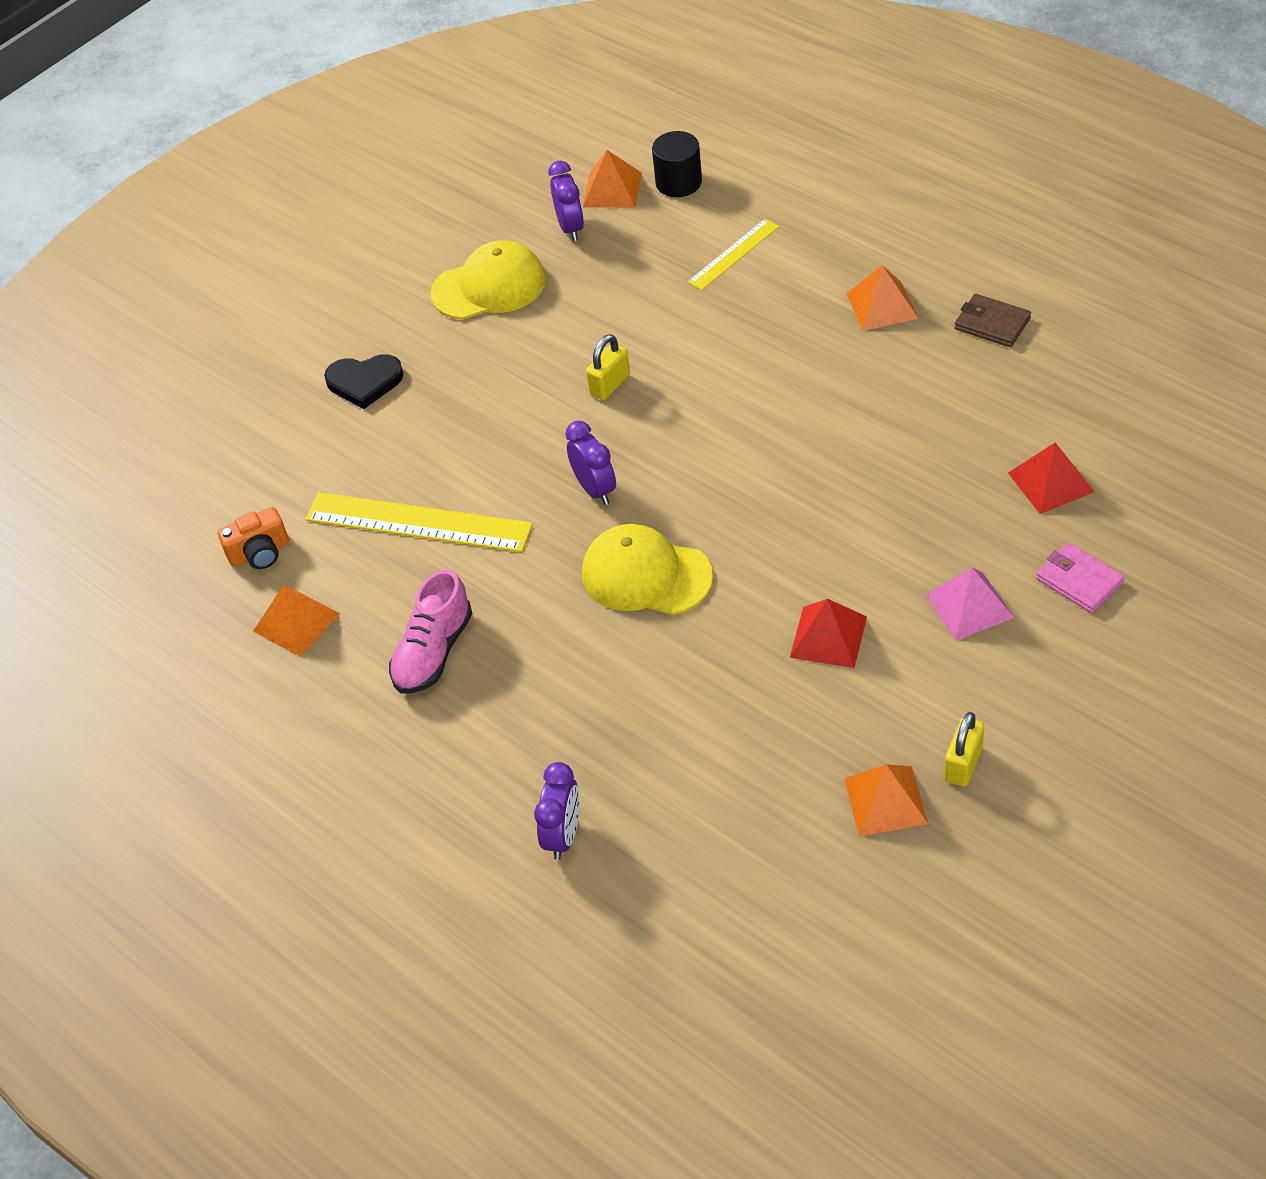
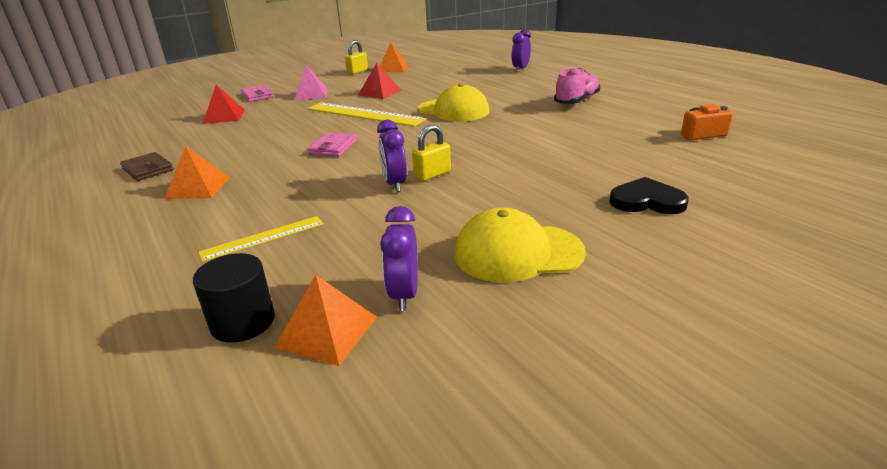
camera: 170 degrees left, 20 degrees down
orange pyramid [253,585,340,657] -> none
yellow ruler [306,492,533,552] -> yellow ruler moved to [307,102,426,127]
purple clock [565,421,616,505] -> purple clock moved to [377,119,407,192]
none -> pink wallet [307,133,357,157]

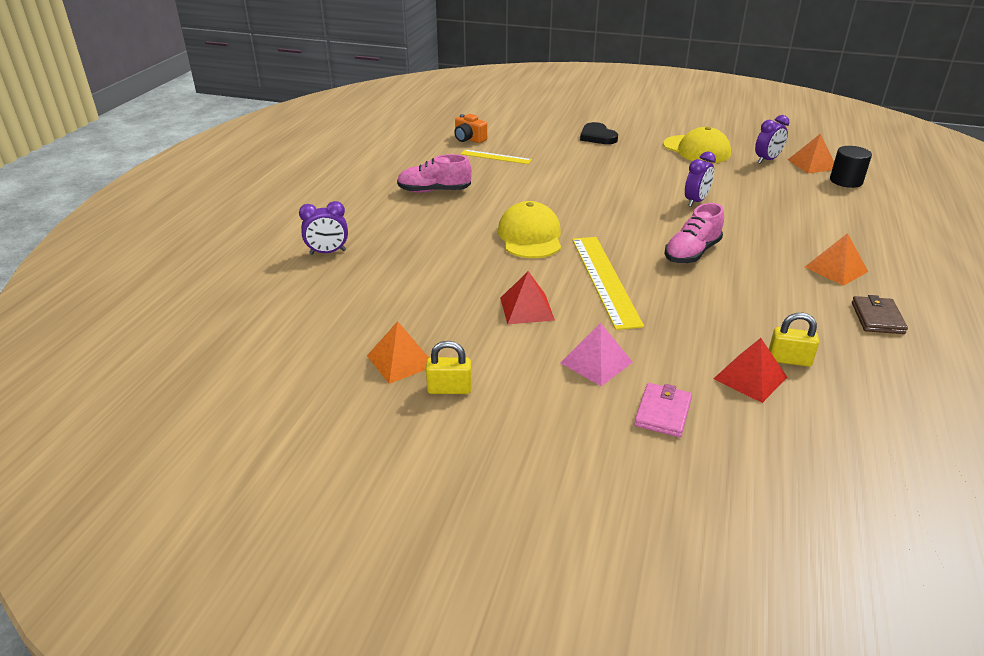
camera: 130 degrees left, 5 degrees up
yellow ruler [198,216,324,262] -> yellow ruler moved to [461,150,532,164]
pink wallet [307,133,357,157] -> pink shoe [664,203,724,263]
yellow padlock [412,125,451,181] -> yellow padlock moved to [769,313,819,367]

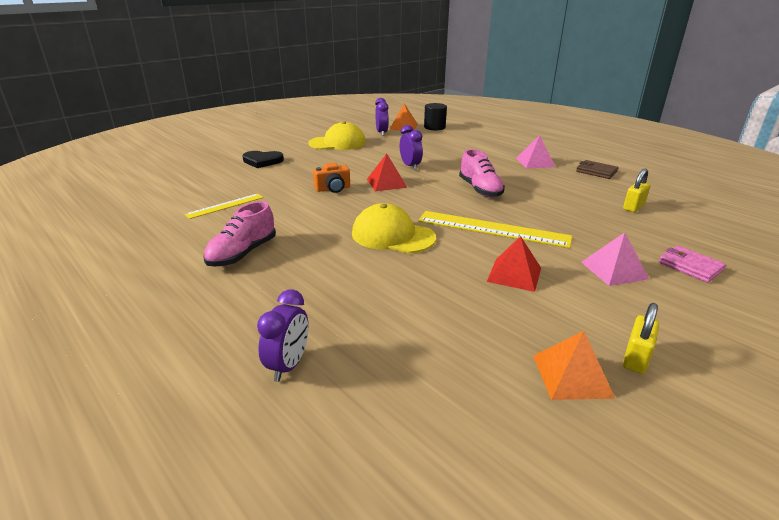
camera: 60 degrees left, 5 degrees down
orange camera [454,114,487,143] -> orange camera moved to [313,163,350,193]
red pyramid [714,338,787,403] -> red pyramid moved to [367,154,407,191]
orange pyramid [805,233,868,286] -> pink pyramid [516,135,555,168]

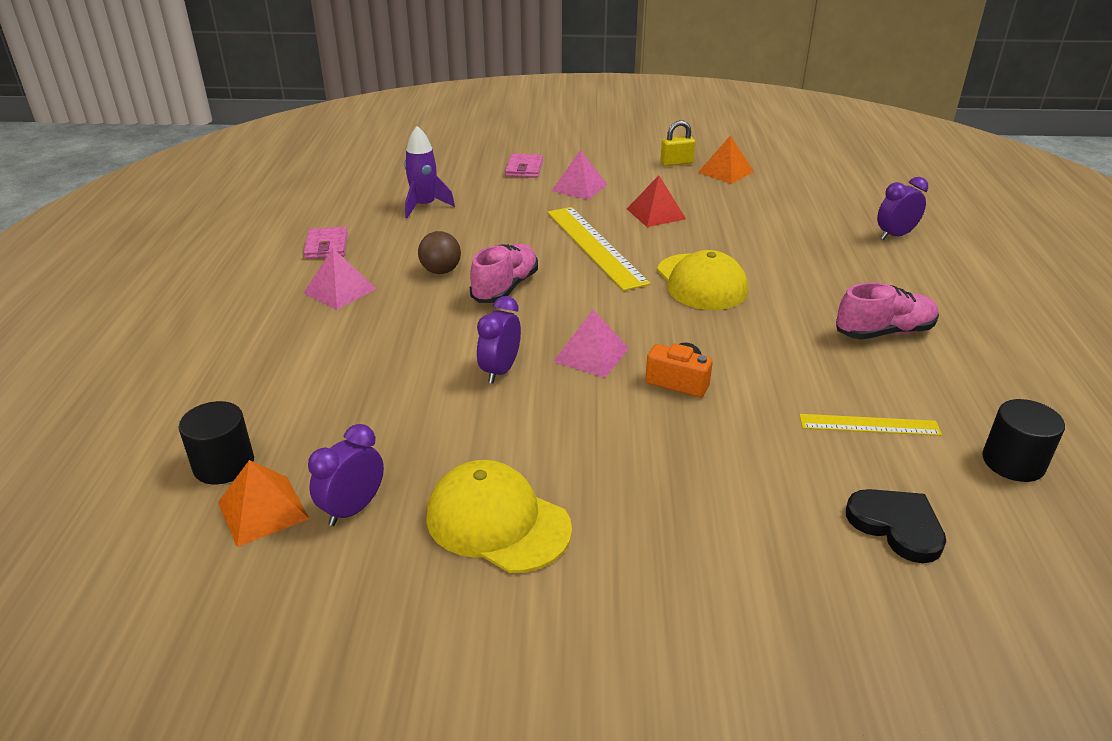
camera: 135 degrees left, 5 degrees up
black heart [243,151,284,168] -> black heart moved to [846,489,946,563]
red pyramid [367,154,407,191] -> pink pyramid [553,310,629,378]
brown wallet [576,160,618,179] -> pink wallet [304,227,348,259]
yellow padlock [623,169,651,212] -> purple rocket [404,126,455,218]
none -> brown ball [418,231,461,274]
none -> black cylinder [982,399,1065,482]

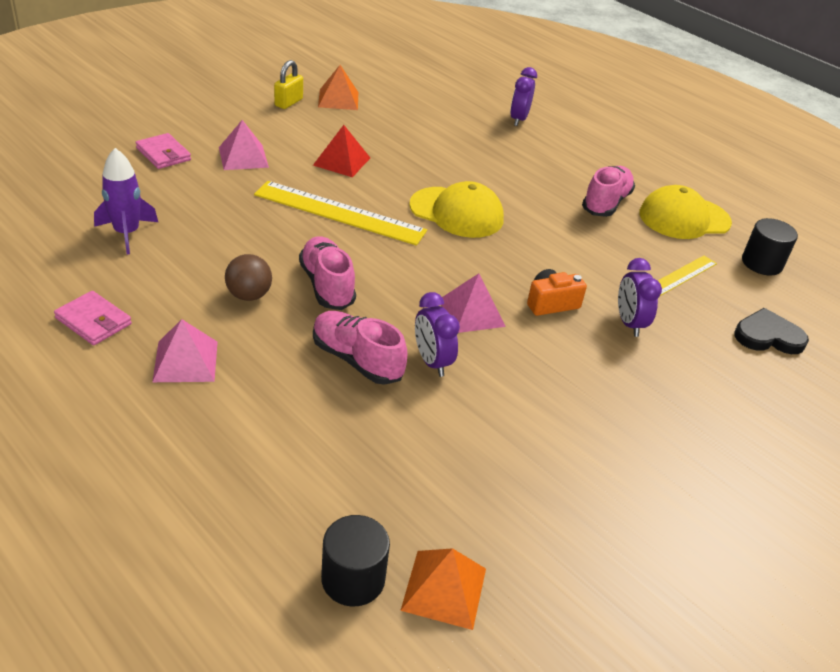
camera: 50 degrees left, 5 degrees up
purple clock [308,424,384,526] -> purple clock moved to [618,258,662,337]
yellow cap [426,460,572,573] -> yellow cap moved to [639,185,732,239]
none -> pink shoe [313,311,408,385]

